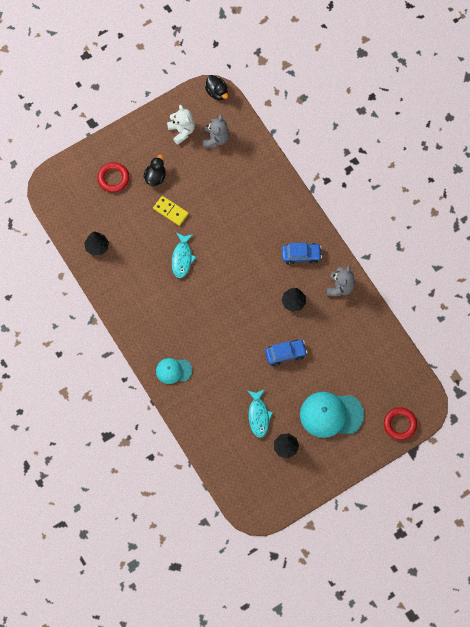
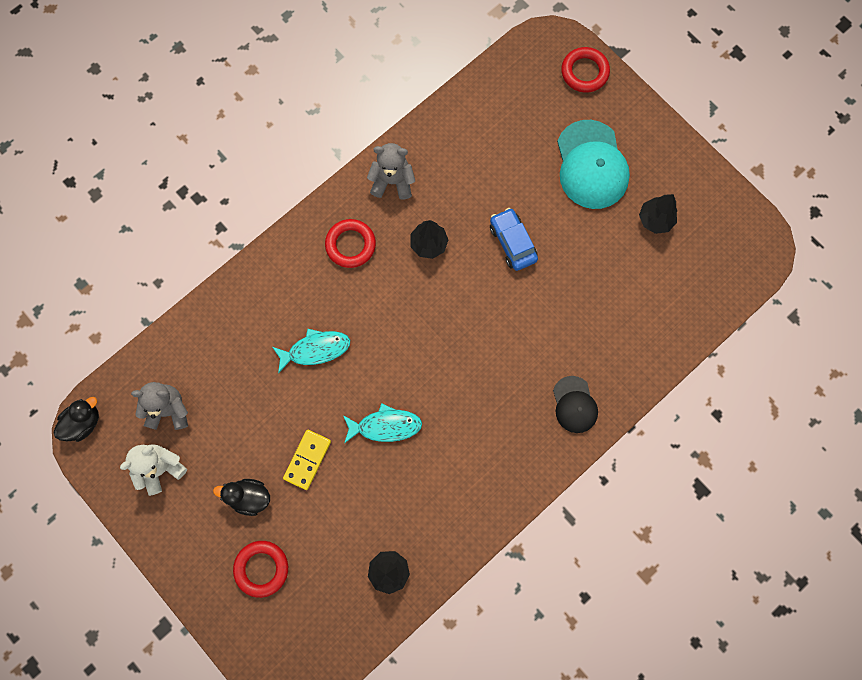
camera: 100 degrees left, 5 degrees up
turquoise cap [156,358,192,384] -> black cap [553,376,598,433]
turquoise fish [248,389,273,438] -> turquoise fish moved to [273,329,350,374]
blue car [282,243,322,265] -> red ring [325,219,376,268]

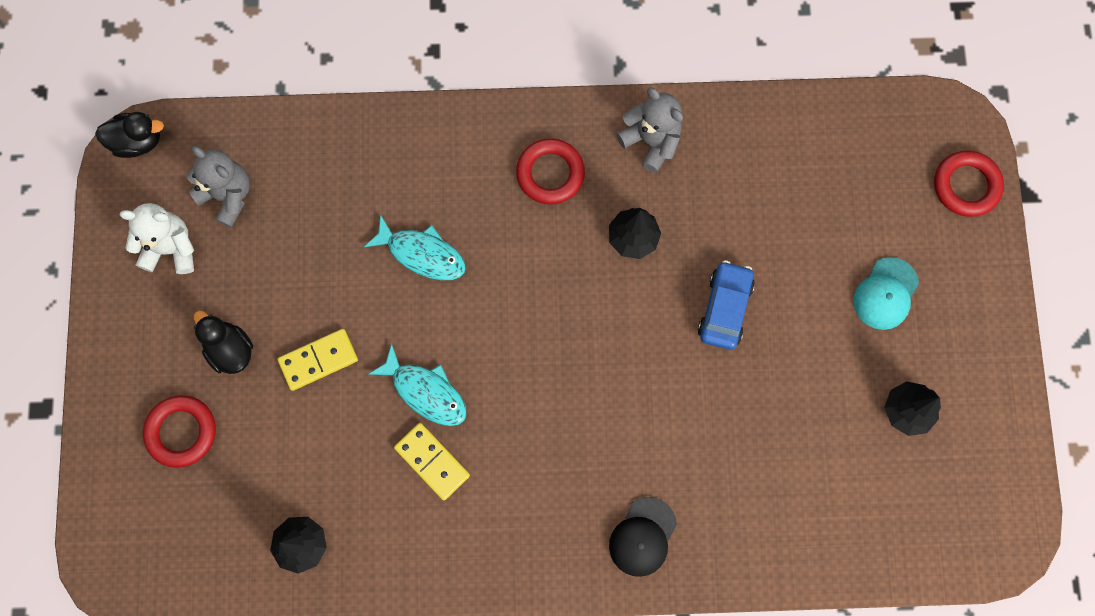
camera: 40 degrees right, 0 degrees up
turquoise cap [557,120,630,209] -> turquoise cap [853,257,919,330], size x0.57
none -> yellow domino [394,423,470,500]

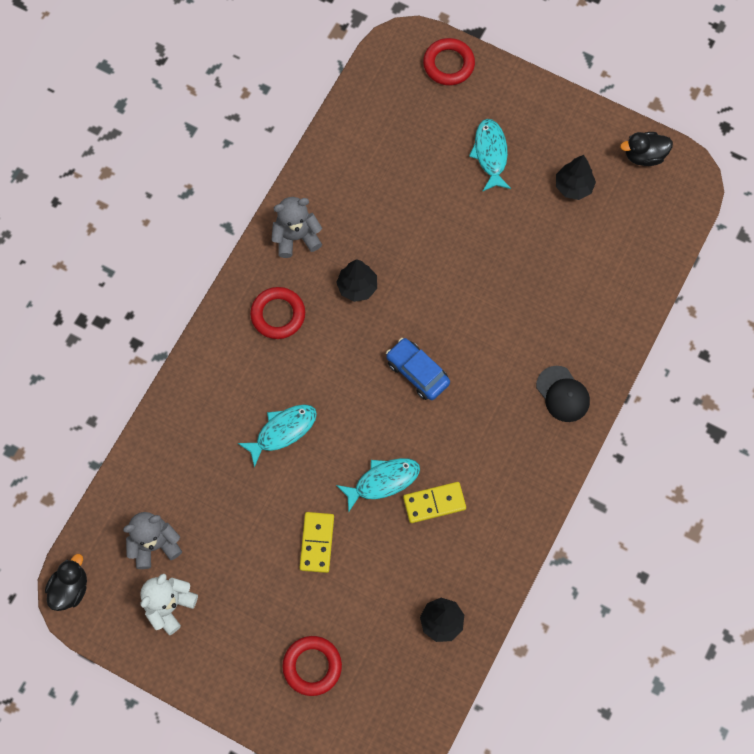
camera: 60 degrees left, 5 degrees down
black duck [194,310,253,374] -> black duck moved to [620,132,673,166]
blue car [698,260,755,350] -> blue car moved to [386,338,450,400]
turquoise cap [853,257,919,330] -> turquoise fish [469,119,511,192]

